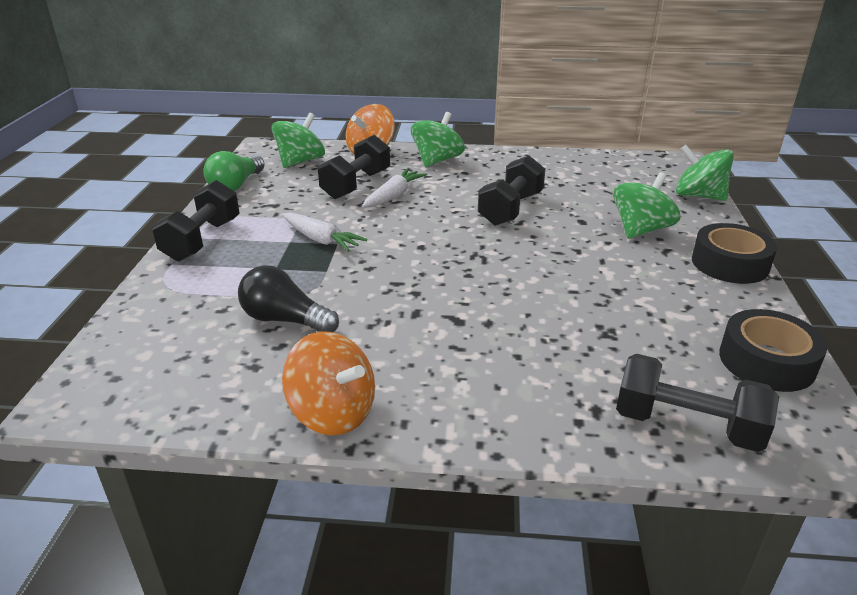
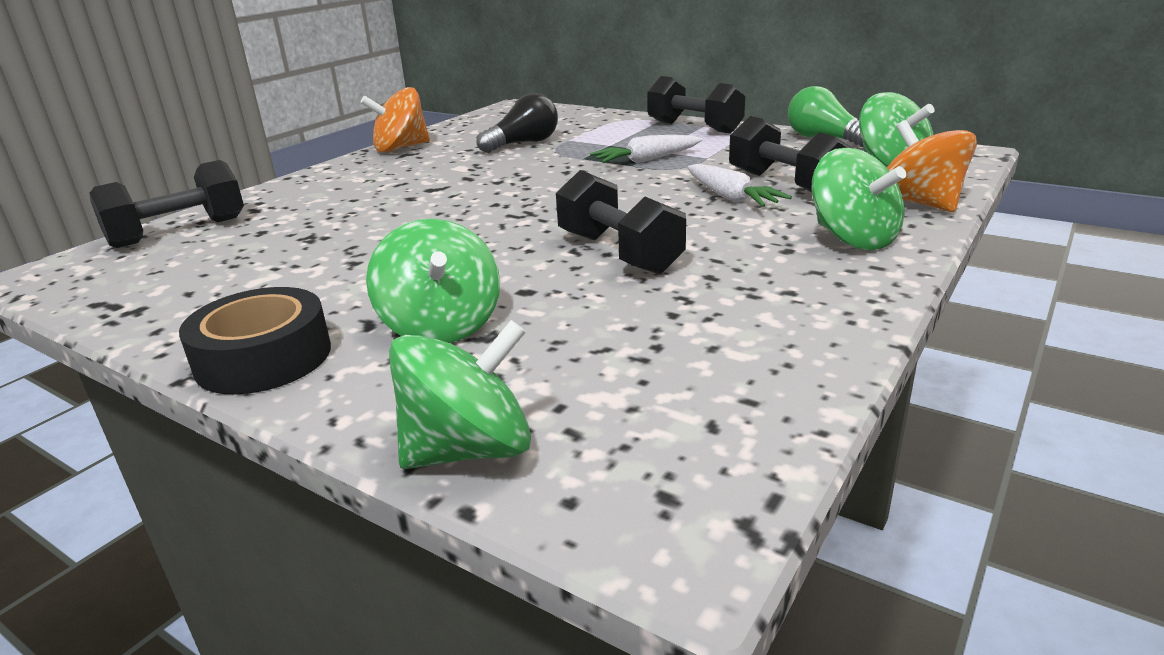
camera: 120 degrees right, 5 degrees down
black tape [719,309,827,392] -> none

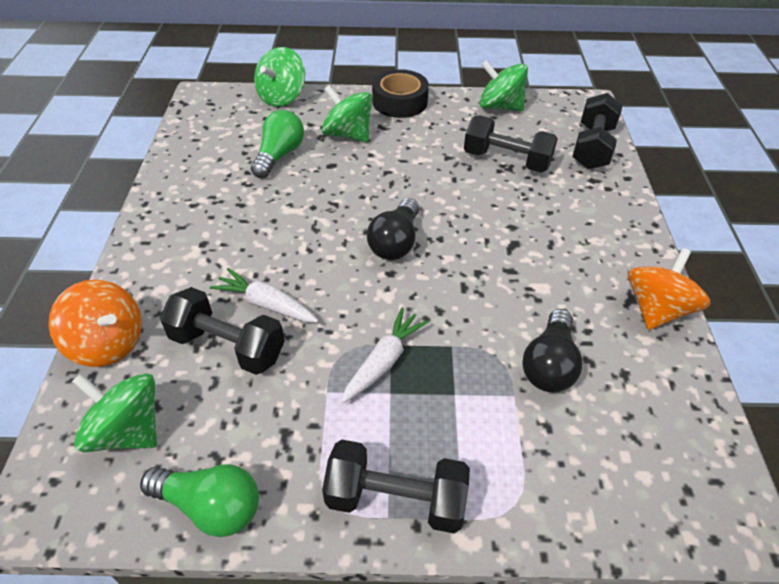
camera: 145 degrees right, 20 degrees up
black dumbbell [556,170,686,275] -> black dumbbell moved to [464,115,558,173]
green spinning top [812,148,906,250] -> green spinning top moved to [480,60,528,111]
none -> green light bulb [251,110,304,178]
none -> black light bulb [367,198,419,260]

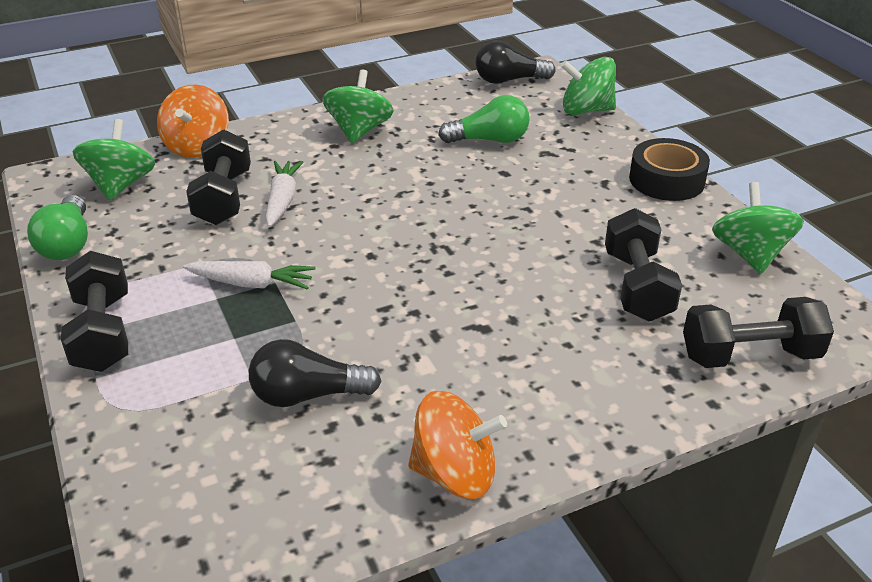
camera: 65 degrees right, 10 degrees down
green spinning top [322,85,372,142] -> green spinning top moved to [322,70,394,143]
black light bulb [367,198,419,260] -> black light bulb moved to [475,40,555,84]

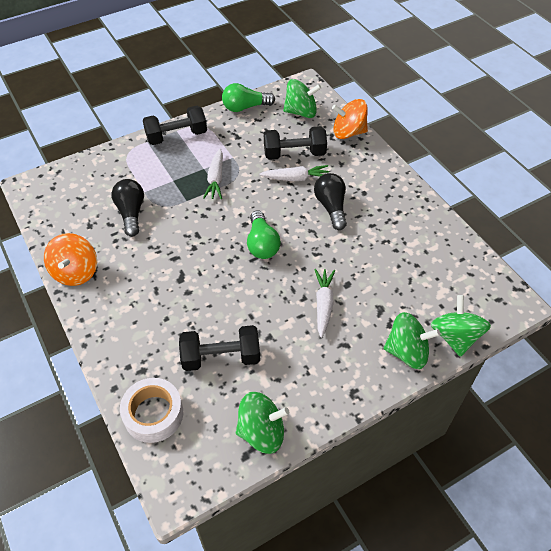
camera: 85 degrees right, 15 degrees up
green spinning top [322,70,394,143] -> green spinning top moved to [384,312,440,369]
green light bulb [438,95,530,143] -> green light bulb moved to [247,210,281,259]
black light bulb [475,40,555,84] -> black light bulb moved to [314,173,347,230]
black tape [629,138,710,201] -> none
black dumbbell [683,297,834,368] -> white tape [120,378,183,443]
none -> white carrot [314,269,335,338]

